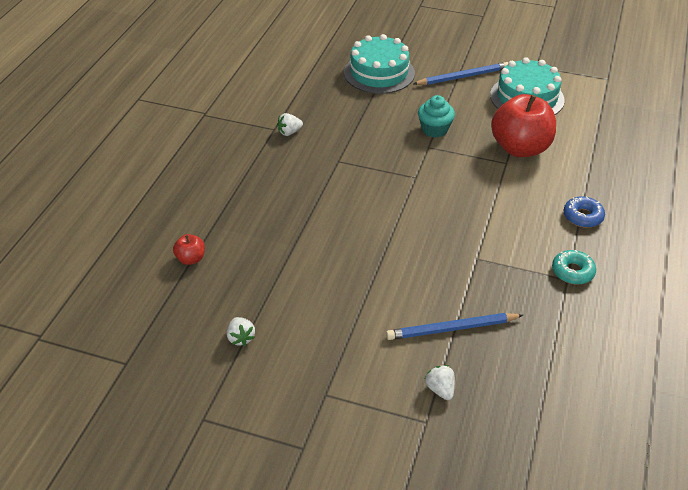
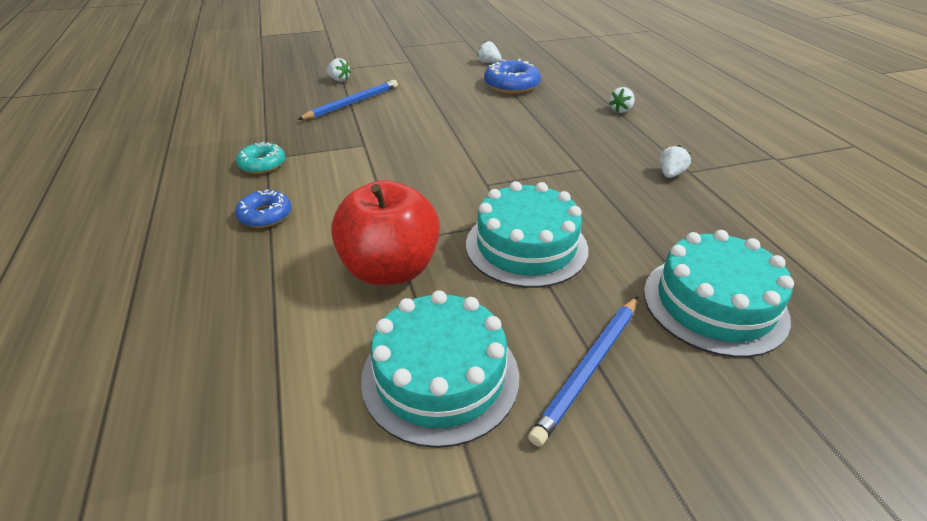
camera: 145 degrees right, 5 degrees down
red apple [173,234,205,265] -> none
turquoise cupcake [418,95,455,138] -> turquoise cake [466,181,588,288]
none -> blue donut [484,59,541,94]
none -> white strawberry [609,87,635,113]

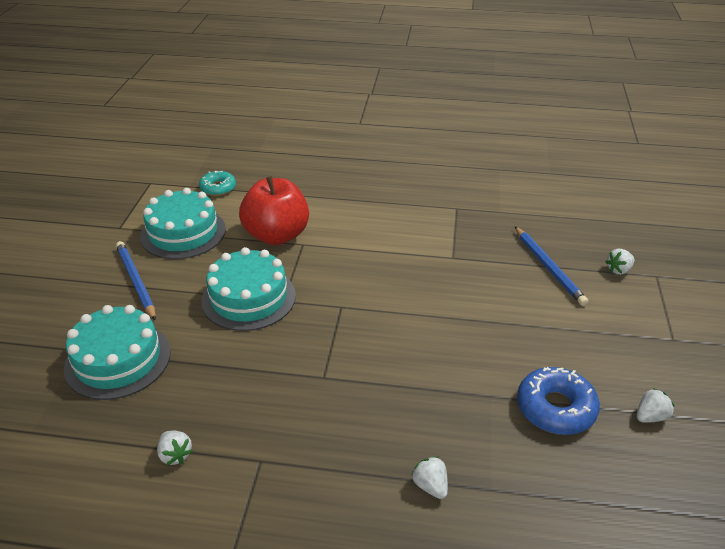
camera: 115 degrees right, 0 degrees up
blue donut [235,189,291,228] -> none
turquoise donut [236,142,285,174] -> turquoise donut moved to [199,170,236,196]
white strawberry [659,145,691,178] -> white strawberry moved to [157,431,192,465]

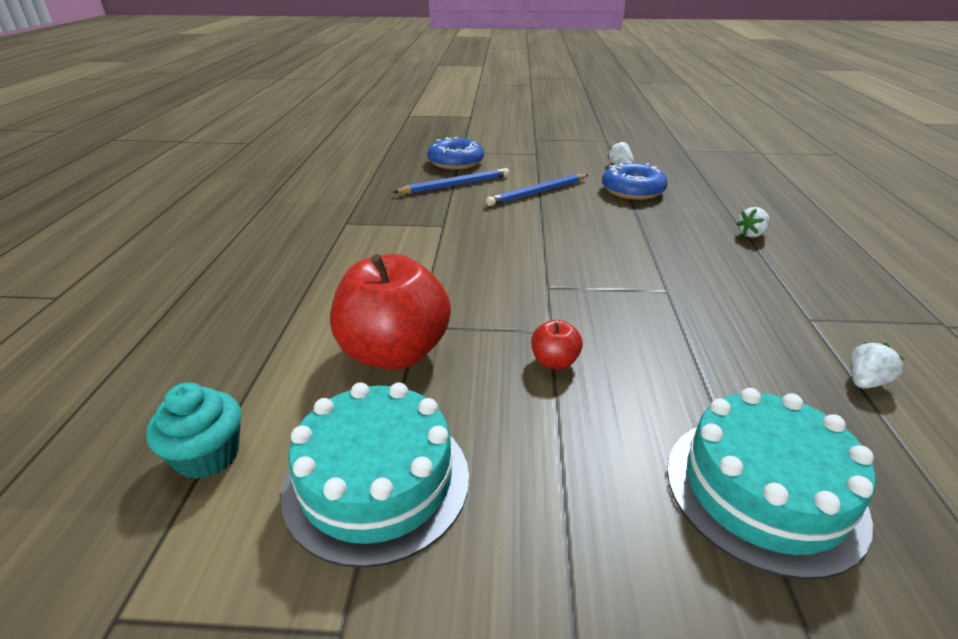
camera: 95 degrees left, 5 degrees down
blue pencil [116,241,156,321] -> blue pencil moved to [486,174,588,206]
turquoise donut [199,170,236,196] -> turquoise cupcake [146,382,241,479]
turquoise cake [201,247,296,331] -> red apple [531,320,583,370]
white strawberry [606,249,634,275] -> blue donut [427,137,484,170]

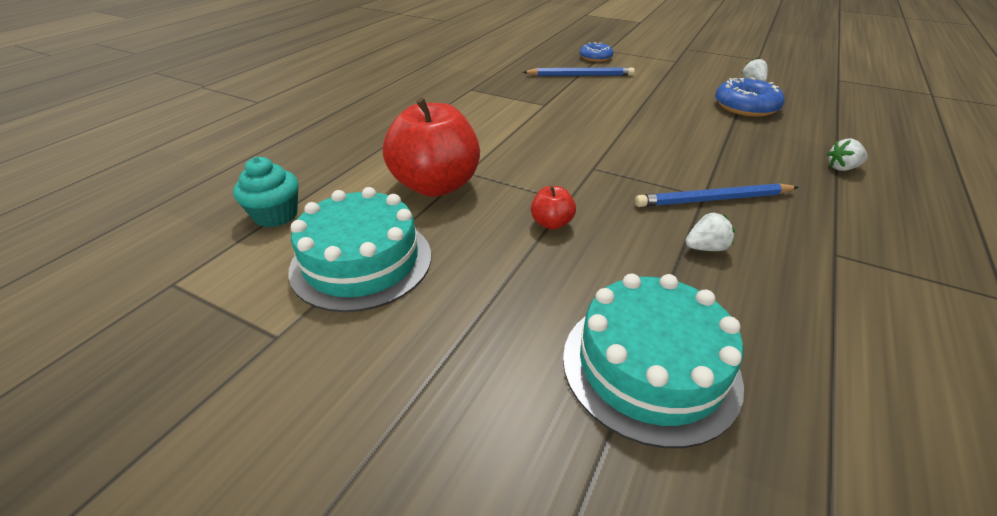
camera: 25 degrees right, 5 degrees up
blue donut [427,137,484,170] -> blue donut [580,42,614,62], size x0.65
blue pencil [486,174,588,206] -> blue pencil moved to [635,183,799,207]
white strawberry [850,342,904,389] -> white strawberry moved to [685,213,735,251]

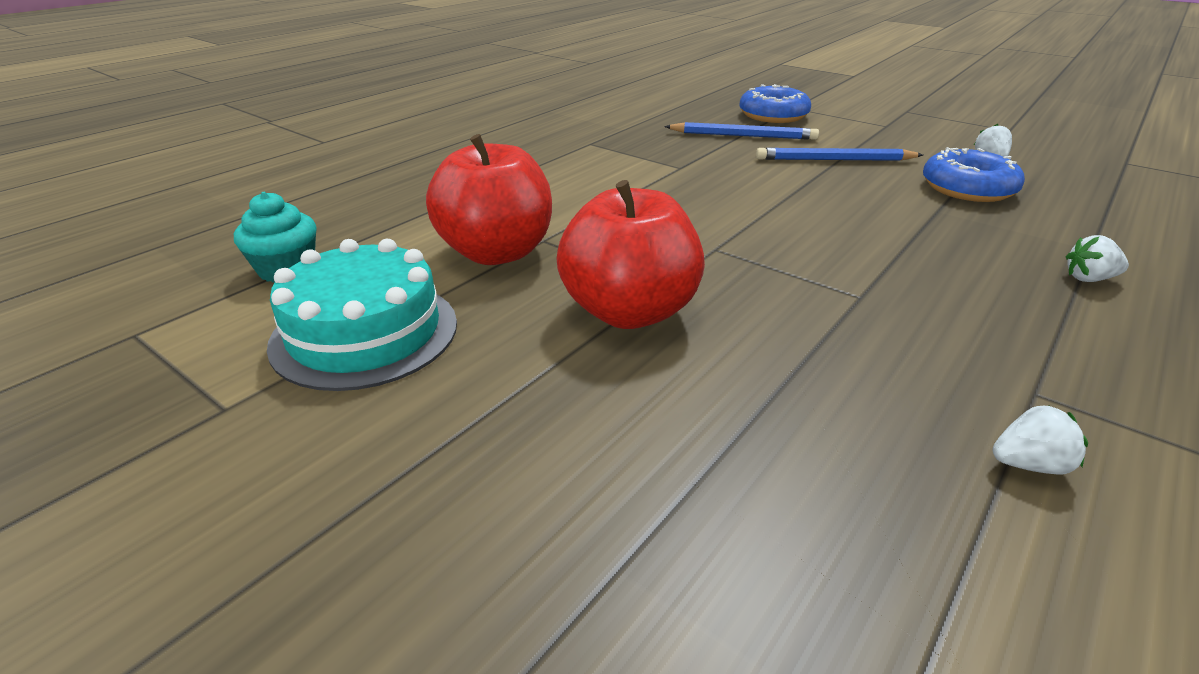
camera: 10 degrees right, 5 degrees down
red apple [531,186,576,230] -> red apple [557,180,705,329], size x2.30
turquoise cake [563,274,744,448] -> none
blue donut [580,42,614,62] -> blue donut [739,84,811,123], size x1.54
blue pencil [635,183,799,207] -> blue pencil moved to [756,148,923,161]
white strawberry [685,213,735,251] -> white strawberry moved to [992,405,1088,474]

